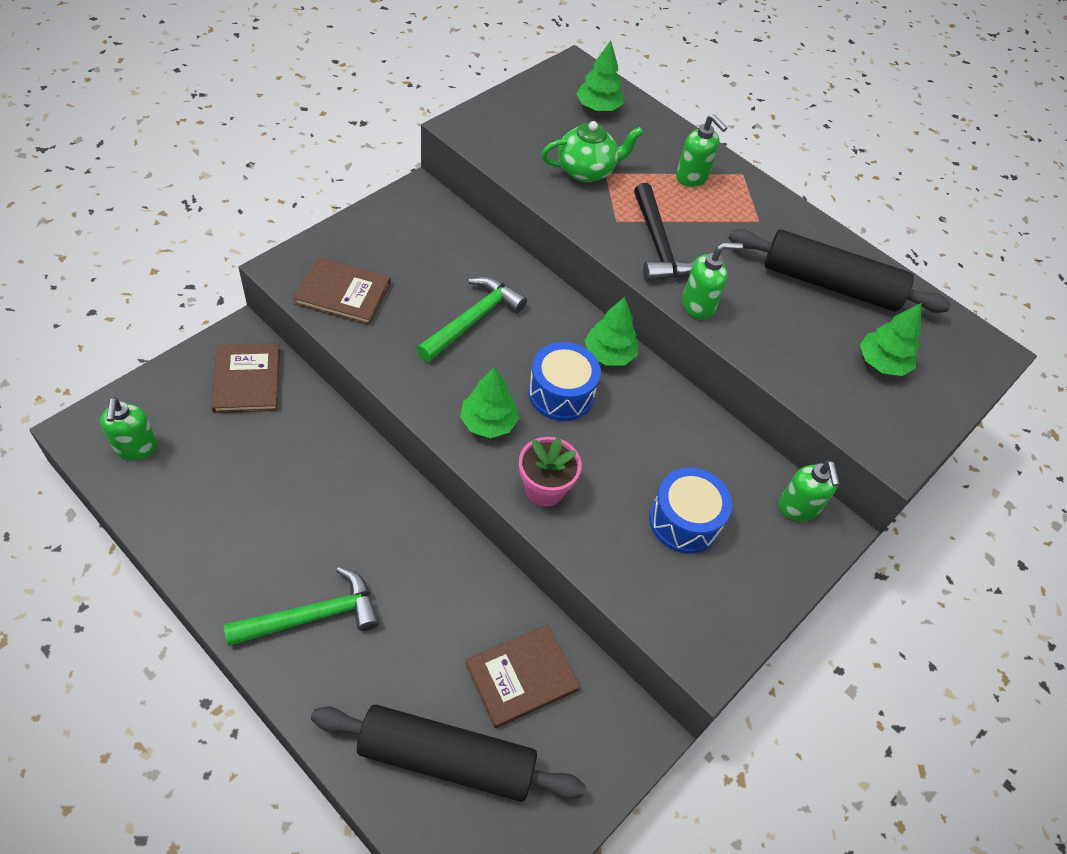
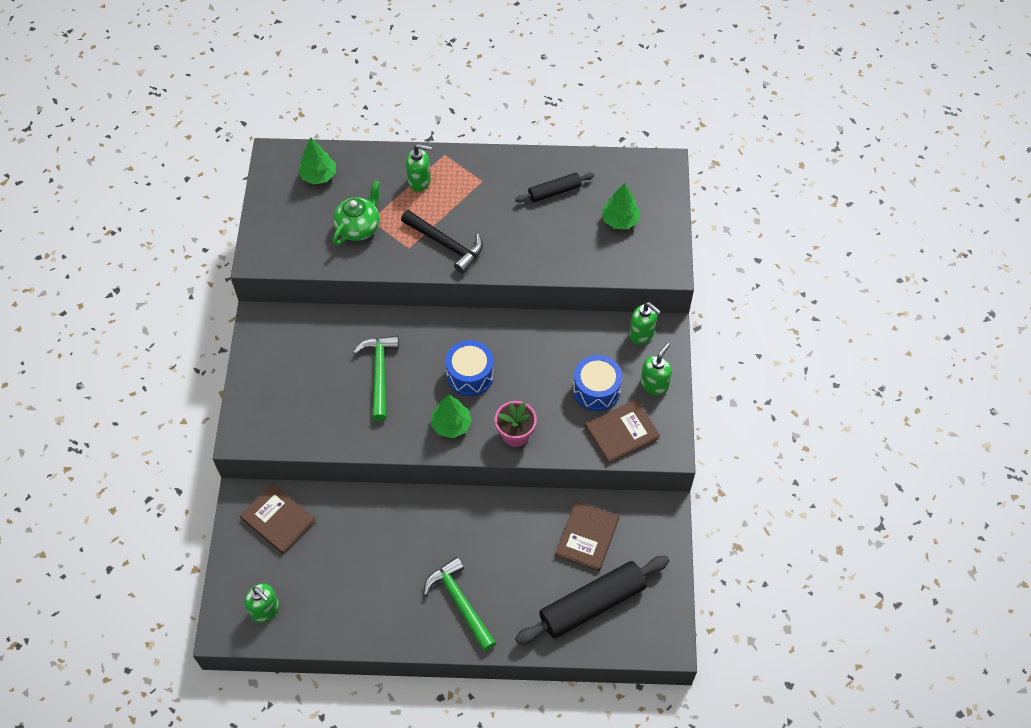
camera: 35 degrees left, 5 degrees up
green hammer [224,567,379,646] -> green hammer turned 60 degrees counterclockwise [423,557,496,651]
brown book [293,257,391,325] -> brown book moved to [585,399,660,463]
green tree [585,297,638,365] -> none
green soap dispenser [682,242,743,320] -> green soap dispenser moved to [640,343,672,395]
black rolling pin [728,229,951,313] -> black rolling pin [515,173,594,202], size x0.54

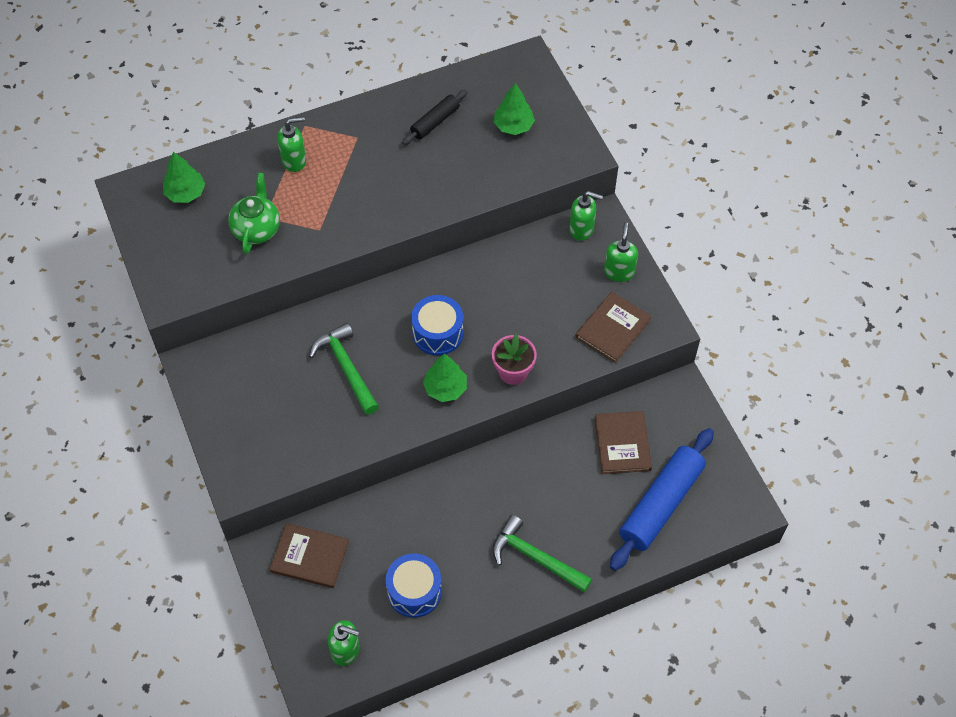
camera: 25 degrees left, 0 degrees up
black hammer [401,210,483,274] -> none
black rolling pin [515,556,669,644] -> blue rolling pin [610,428,714,571]
blue drum [573,355,623,411] -> blue drum moved to [386,553,442,618]

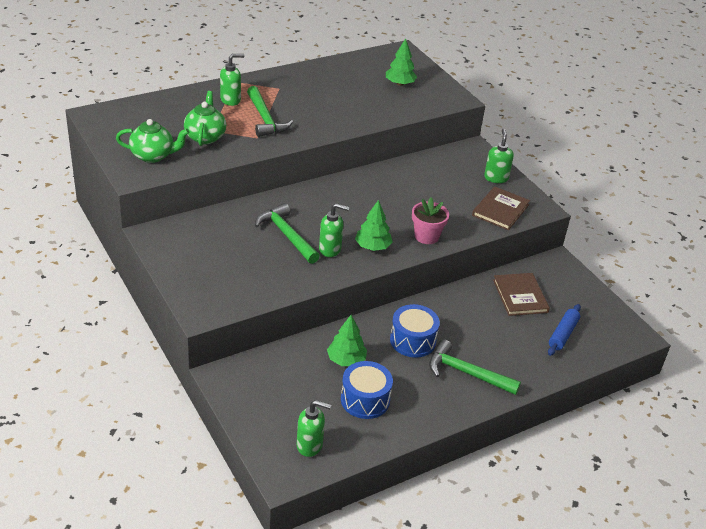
camera: 10 degrees left, 20 degrees down
green tree [163,152,205,203] -> green tree moved to [327,315,367,366]
brown book [270,523,349,588] -> none
black rolling pin [402,90,467,145] -> none
blue drum [411,295,463,355] -> blue drum moved to [390,304,440,358]
green soap dispenser [569,191,603,241] -> green soap dispenser moved to [319,203,350,257]
blue rolling pin [610,428,714,571] -> blue rolling pin [548,304,581,356], size x0.54
none -> green teapot [116,119,189,163]
none -> green hammer [247,86,293,137]

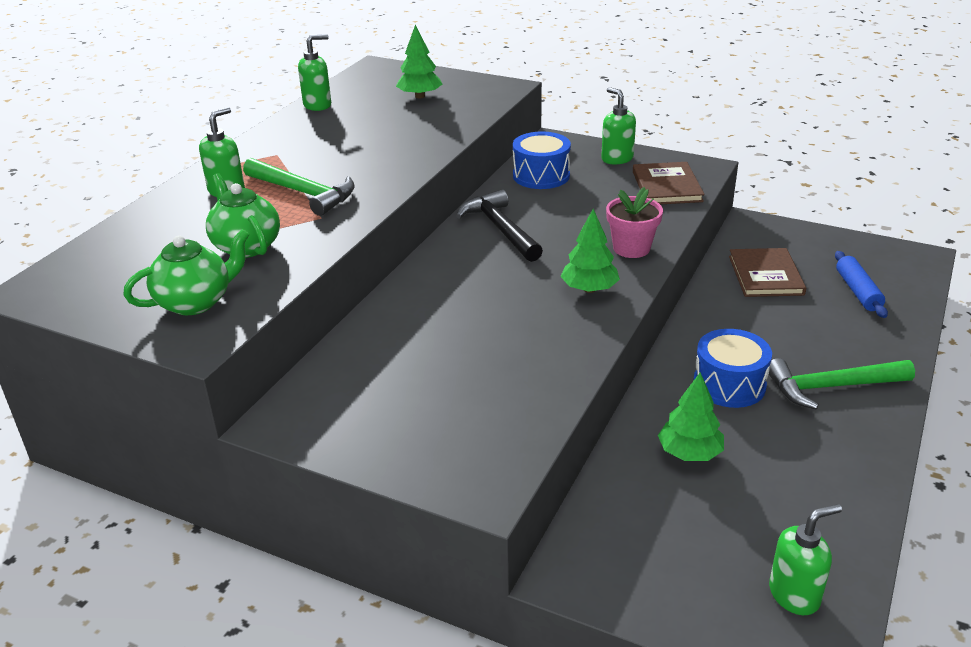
camera: 30 degrees left, 5 degrees down
green hammer [255,203,320,264] -> none
green soap dispenser [319,203,350,257] -> green soap dispenser moved to [298,34,331,111]
blue drum [341,361,393,419] -> blue drum moved to [513,132,571,189]
brown book [493,273,550,316] -> brown book turned 45 degrees clockwise [729,248,806,297]
none -> black hammer [456,189,543,262]

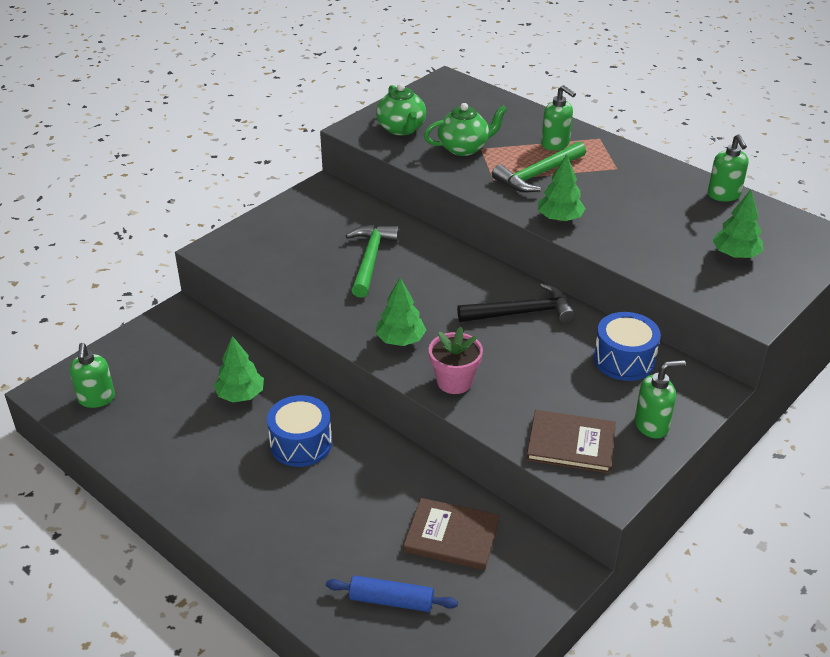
camera: 105 degrees right, 5 degrees up
green hammer [769,358,915,410] -> green hammer moved to [345,225,399,298]
none -> green tree [538,154,586,222]

